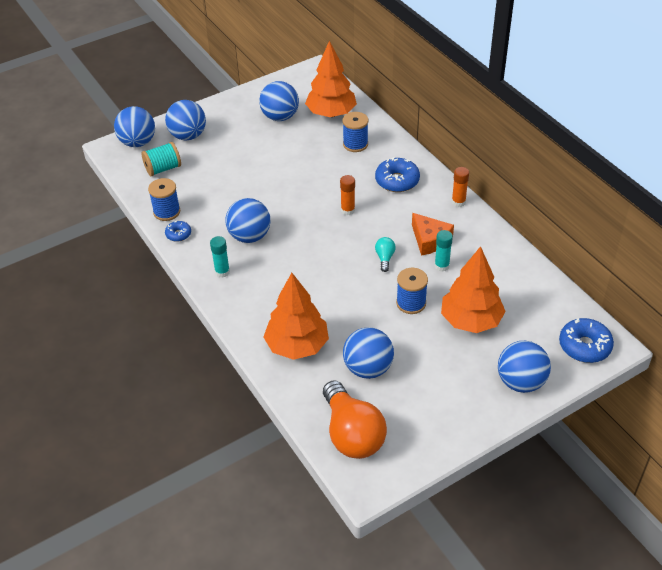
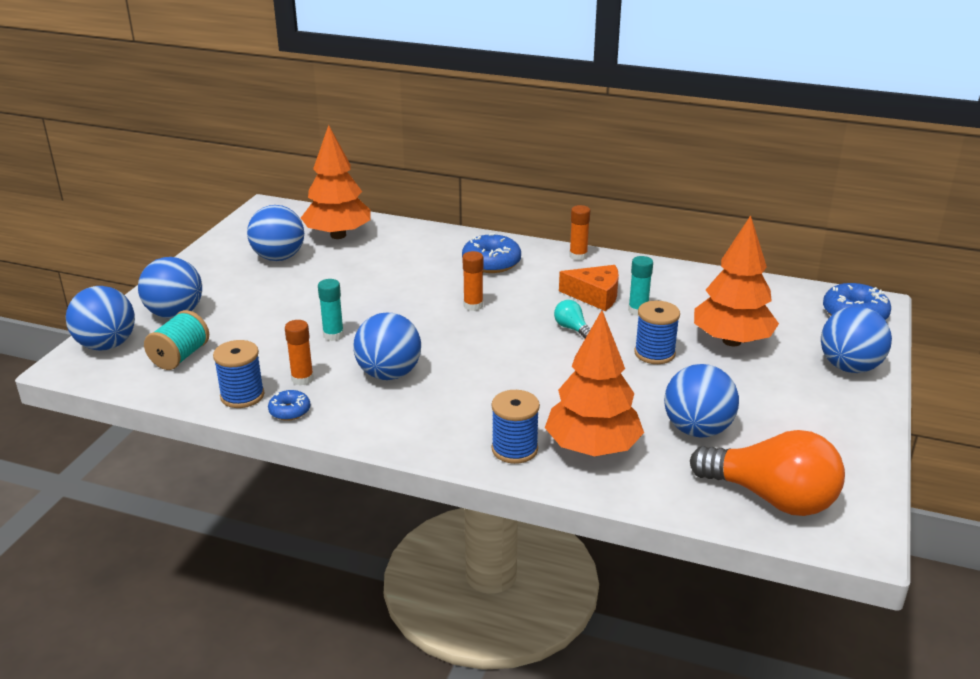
camera: 40 degrees left, 15 degrees down
turquoise glue stick [210,236,230,278] -> turquoise glue stick moved to [318,279,344,341]
blue spool [343,112,368,152] -> blue spool moved to [491,390,540,464]
none -> orange glue stick [285,320,314,385]

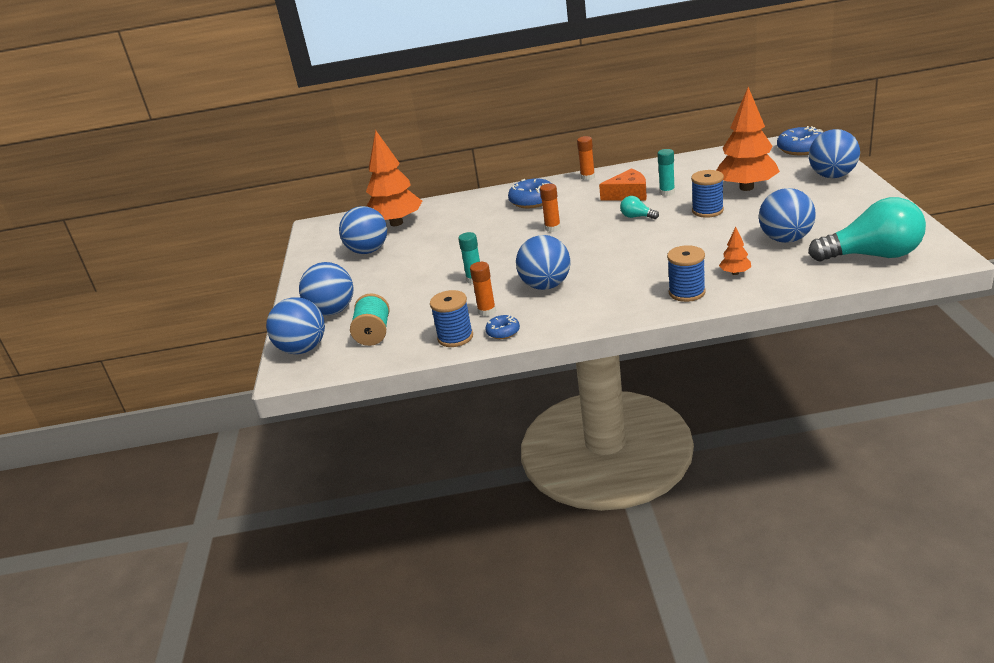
camera: 20 degrees left, 0 degrees up
orange tree [545,310,644,456] -> orange tree [719,227,751,275], size x0.43
orange light bulb [690,430,845,516] -> turquoise light bulb [808,197,926,261]

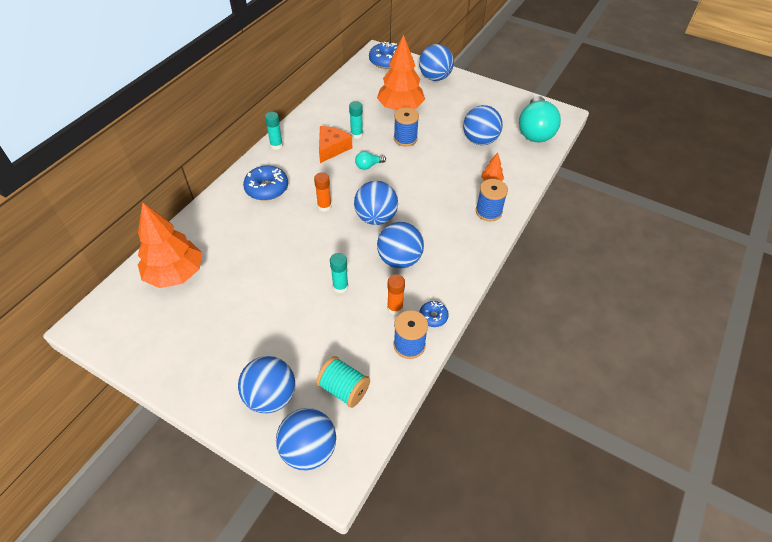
camera: 60 degrees left, 20 degrees up
blue ball [339,206,387,254] -> blue ball moved to [354,181,398,225]
orange glue stick [577,136,595,181] -> turquoise glue stick [265,112,283,150]
turquoise light bulb [808,197,926,261] -> turquoise light bulb turned 150 degrees clockwise [519,96,561,142]

